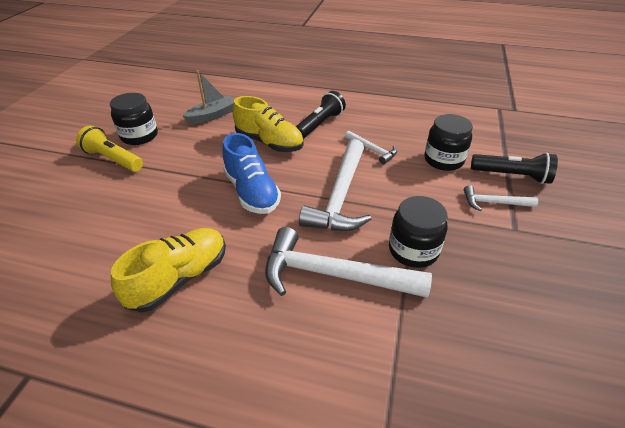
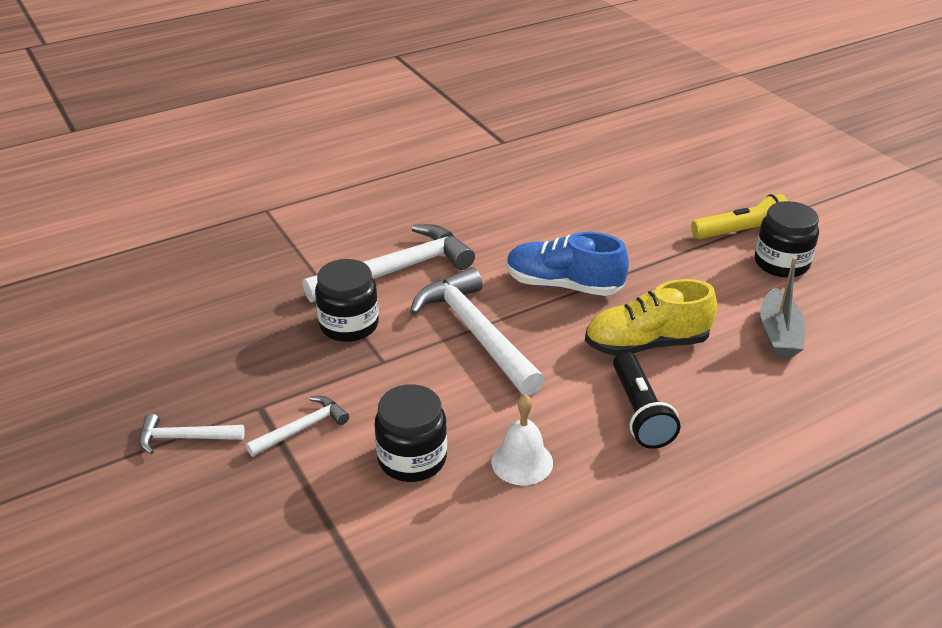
camera: 135 degrees right, 5 degrees down
yellow shoe [111,228,226,312] -> none
white hammer [345,130,397,164] -> white hammer moved to [139,414,245,454]
black flashlight [471,153,558,184] -> none
none -> white bell [491,394,553,485]

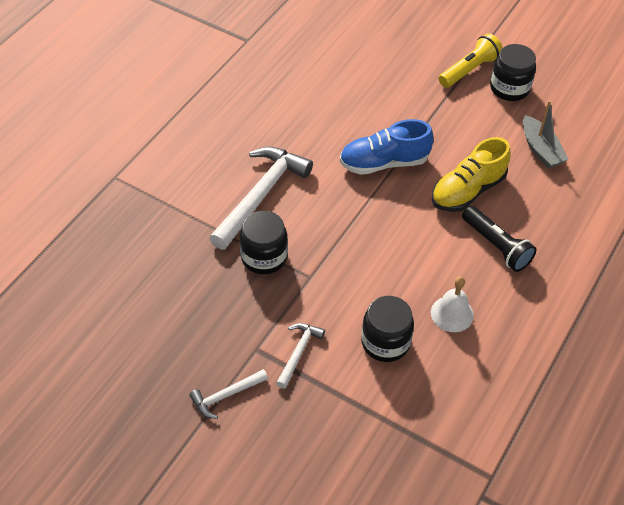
camera: 30 degrees left, 15 degrees up
white hammer [410,267,544,396] -> none

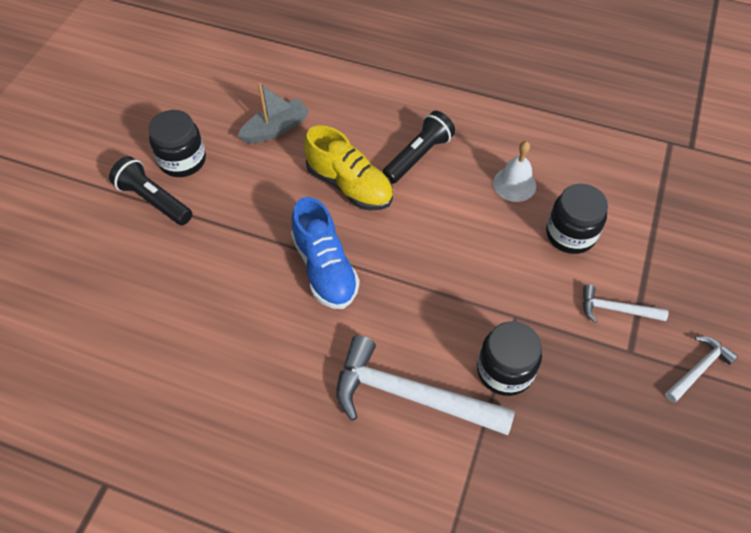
camera: 100 degrees left, 5 degrees up
white hammer [189,369,268,419] -> white hammer turned 90 degrees counterclockwise [665,336,738,403]
yellow flashlight [439,33,503,88] -> black flashlight [109,156,192,225]

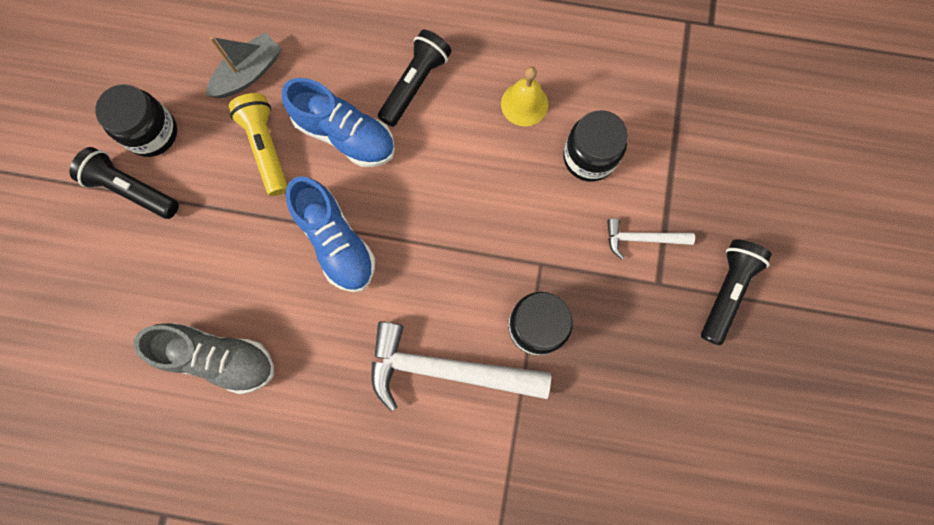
camera: 10 degrees left, 20 degrees up
yellow shoe [304,125,393,211] -> blue shoe [282,78,395,167]
white bell [493,141,536,202] -> yellow bell [501,67,548,126]
white hammer [665,336,738,403] -> black flashlight [701,239,772,345]
none -> grey shoe [133,323,274,394]
none -> yellow flashlight [229,93,288,196]

